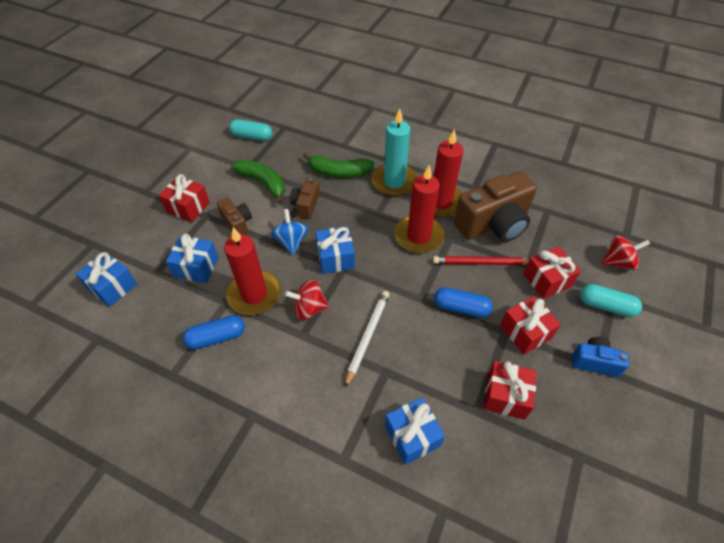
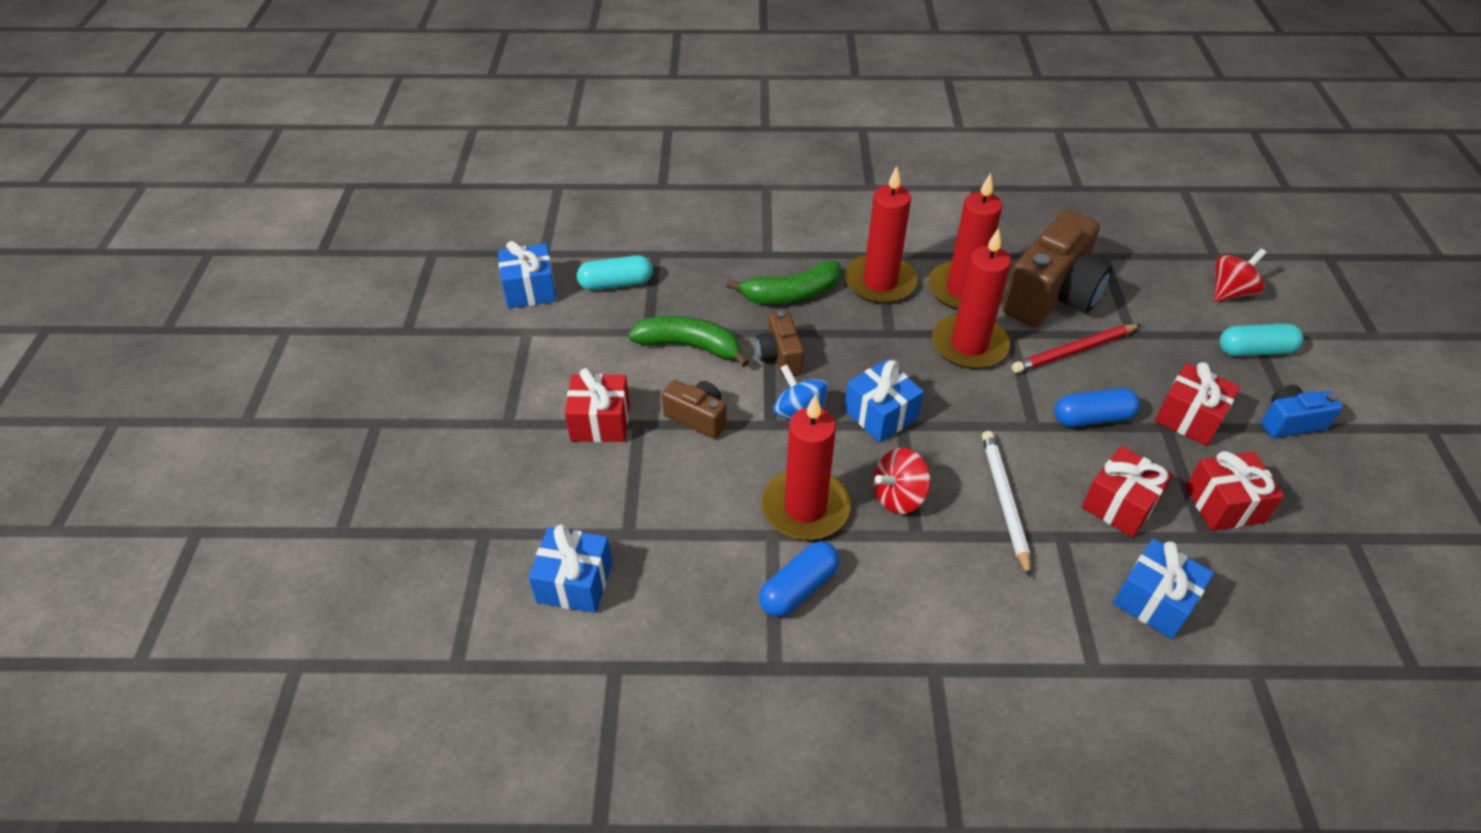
camera: 25 degrees left, 5 degrees down
blue gift [166,234,219,283] -> blue gift moved to [498,241,557,309]
turquoise candle [372,109,417,196] -> red candle [845,166,918,304]
red gift [523,246,581,299] -> red gift moved to [1082,446,1173,537]

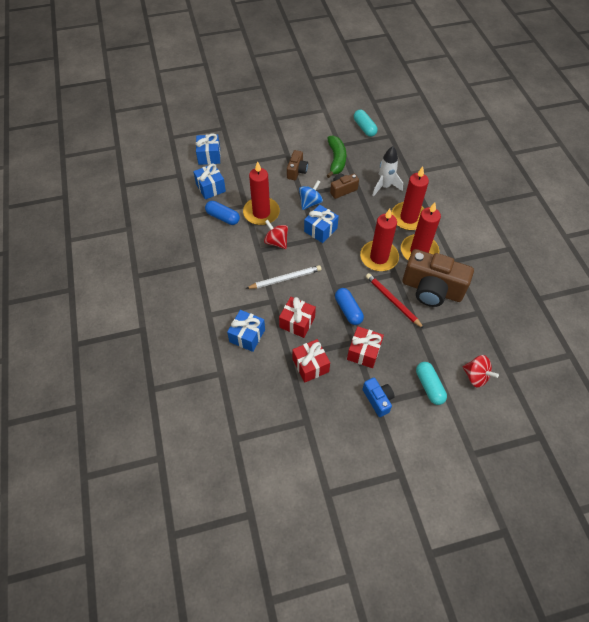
camera: 75 degrees right, 10 degrees up
blue gift [498,241,557,309] -> blue gift moved to [193,164,226,199]
red gift [565,368,630,442] -> none
green banana [727,260,842,304] -> white rocket [372,146,403,197]

